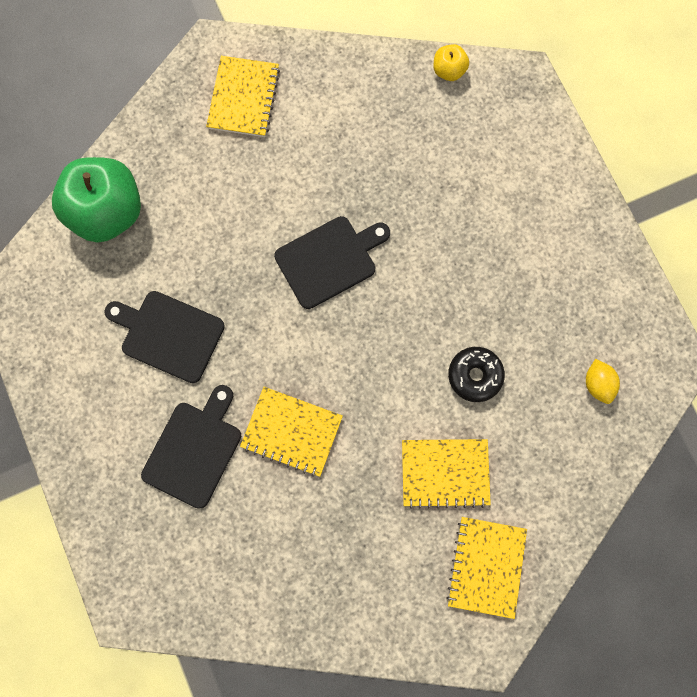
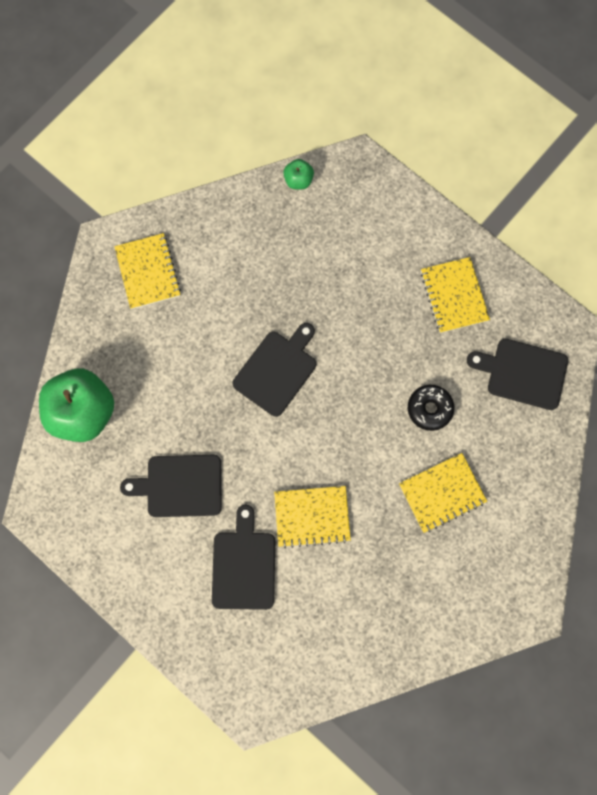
camera: 25 degrees left, 0 degrees up
yellow apple [433,44,469,81] -> green apple [283,159,314,190]
yellow notebook [446,517,527,619] -> yellow notebook moved to [420,257,490,333]
yellow lemon [586,359,620,404] -> black cutting board [467,339,568,410]

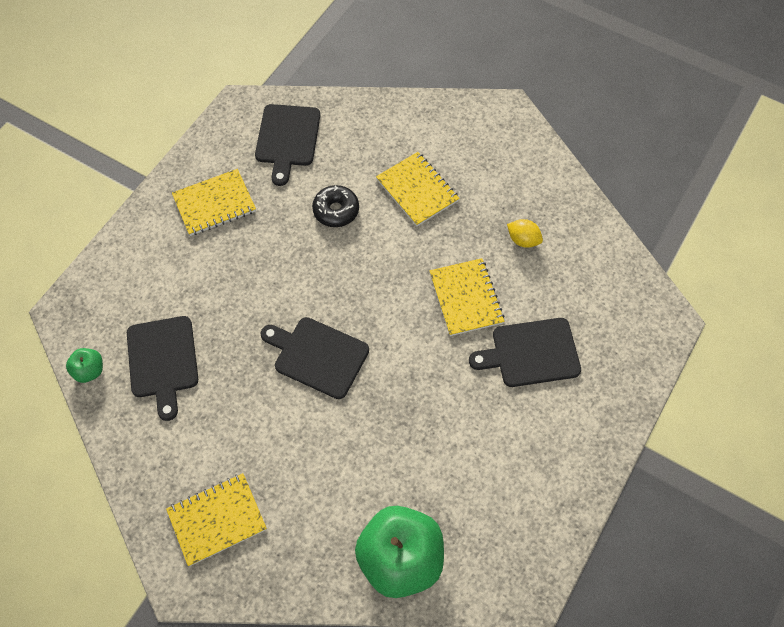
camera: 100 degrees left, 15 degrees down
black cutting board [120,455,222,517] -> black cutting board moved to [127,316,198,421]
none -> yellow lemon [507,219,543,248]

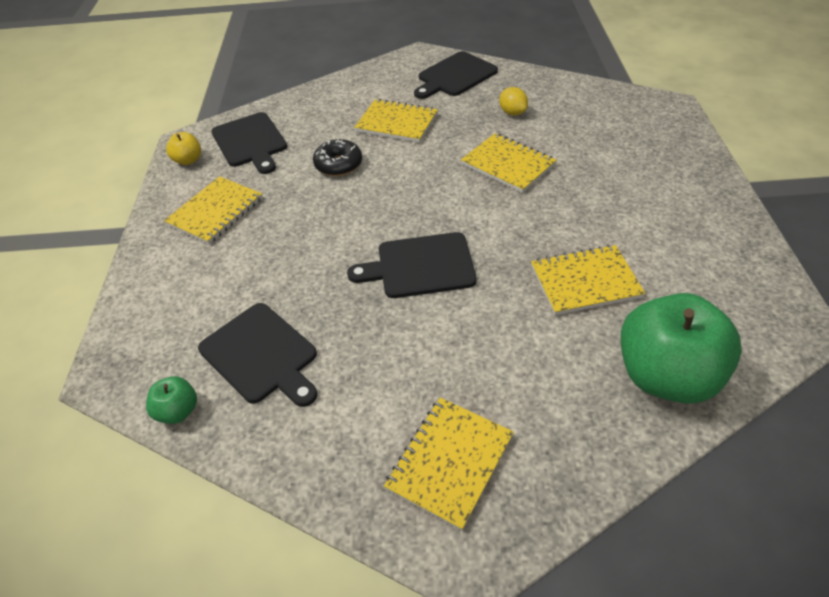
camera: 30 degrees left, 15 degrees down
black cutting board [469,318,581,387] -> black cutting board moved to [414,51,498,99]
yellow lemon [507,219,543,248] -> yellow lemon turned 60 degrees clockwise [499,87,528,115]
none -> yellow apple [166,132,201,165]
none -> yellow notebook [531,245,645,315]

